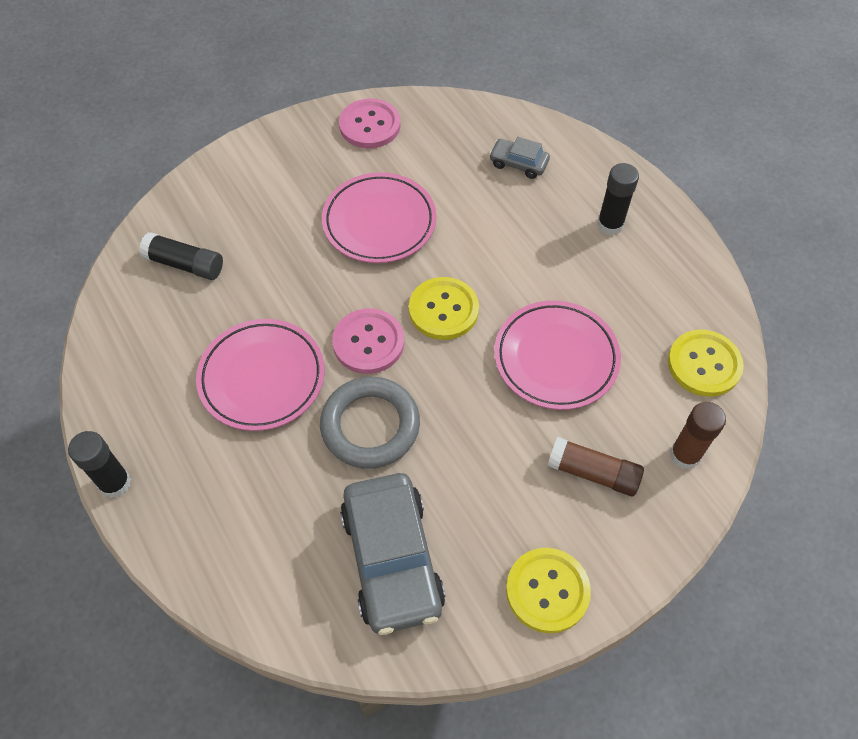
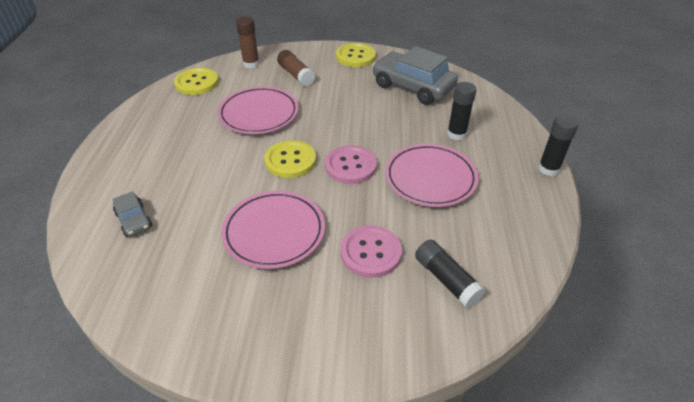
camera: 145 degrees left, 15 degrees down
grey ring [320,377,420,469] -> none
pink button [339,99,400,148] -> pink button moved to [340,225,402,278]
grey car [340,473,445,635] -> grey car turned 75 degrees counterclockwise [372,46,458,105]
black glue stick [597,163,639,235] -> black glue stick moved to [447,82,477,140]

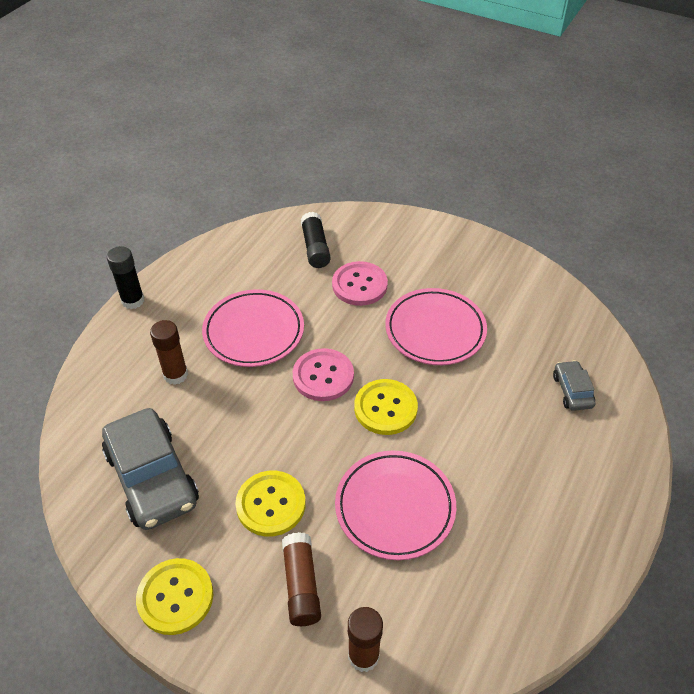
camera: 155 degrees left, 5 degrees up
yellow button [174,68,219,95] -> yellow button moved to [235,471,306,537]
black glue stick [447,82,477,140] -> brown glue stick [150,320,188,385]

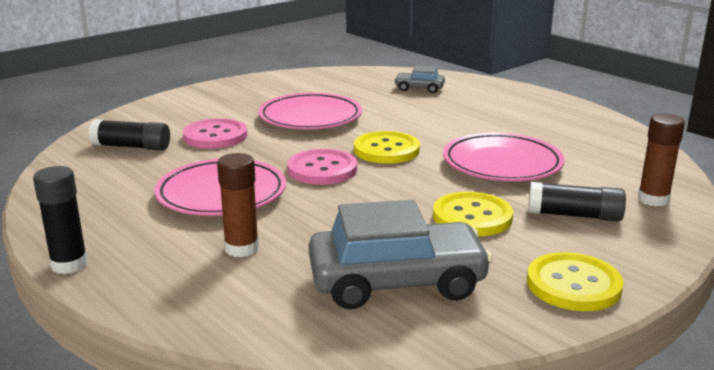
camera: 70 degrees left, 25 degrees down
brown glue stick [282,532,321,626] -> black glue stick [528,182,626,221]

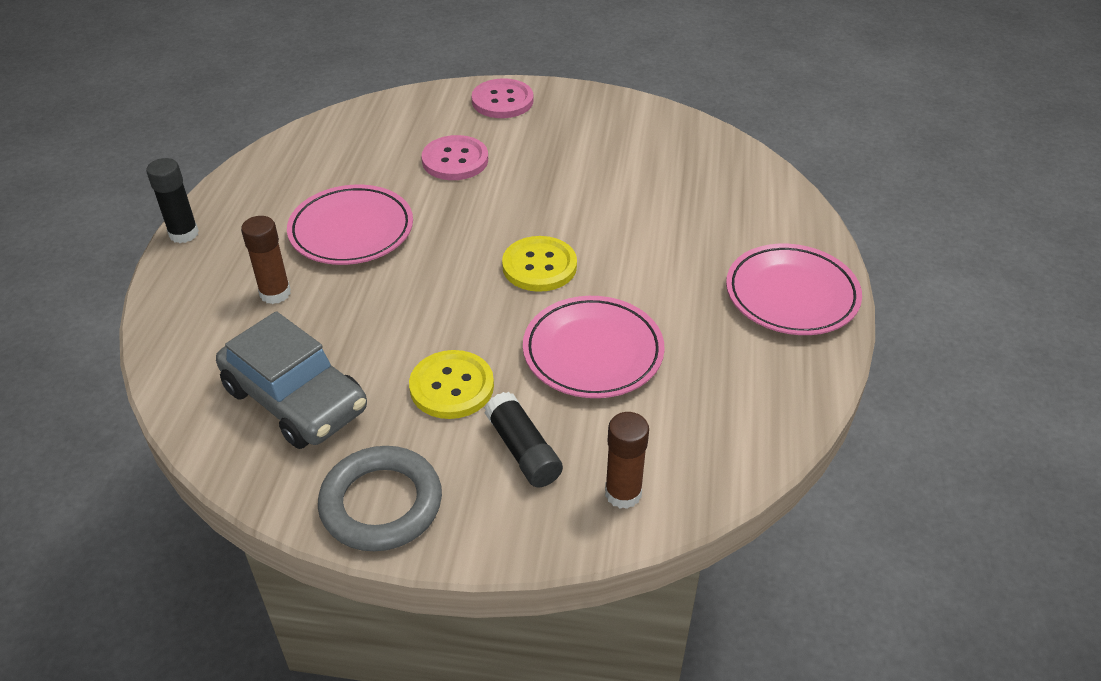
camera: 50 degrees right, 20 degrees up
black glue stick [88,119,170,151] -> none
pink plate [258,93,362,130] -> pink plate moved to [726,244,862,335]
pink button [287,149,357,185] -> pink button moved to [472,78,533,118]
grey car [394,65,445,93] -> none
yellow button [527,252,624,311] -> grey ring [318,446,442,551]

